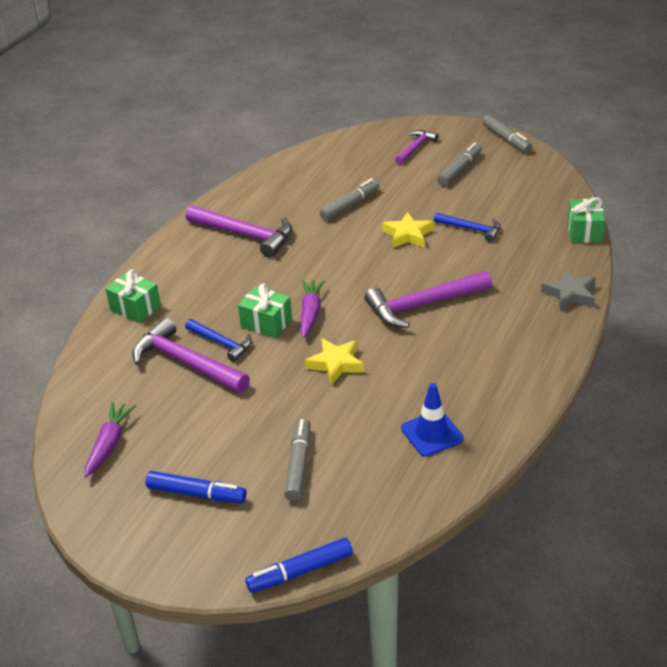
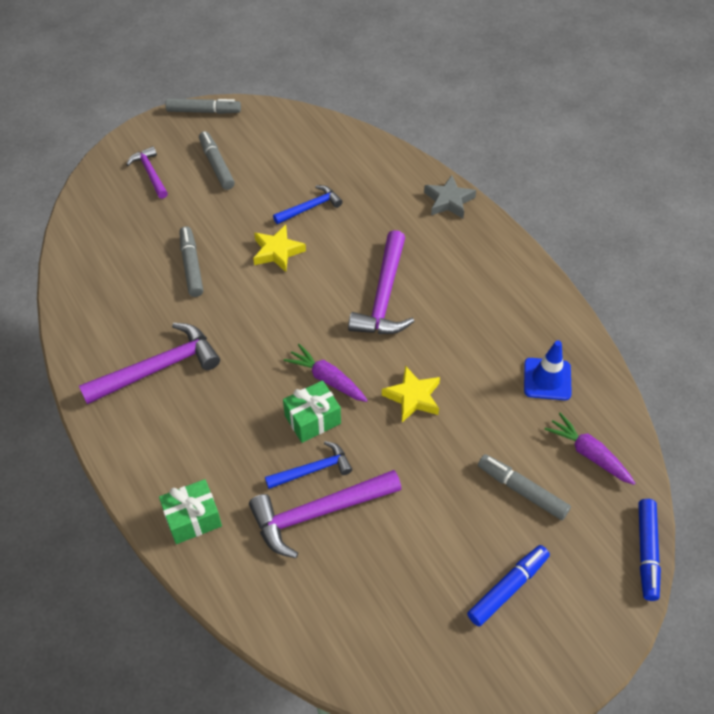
camera: 60 degrees left, 15 degrees up
purple carrot [85,402,136,477] -> purple carrot moved to [544,413,635,485]
green gift [567,197,605,243] -> none

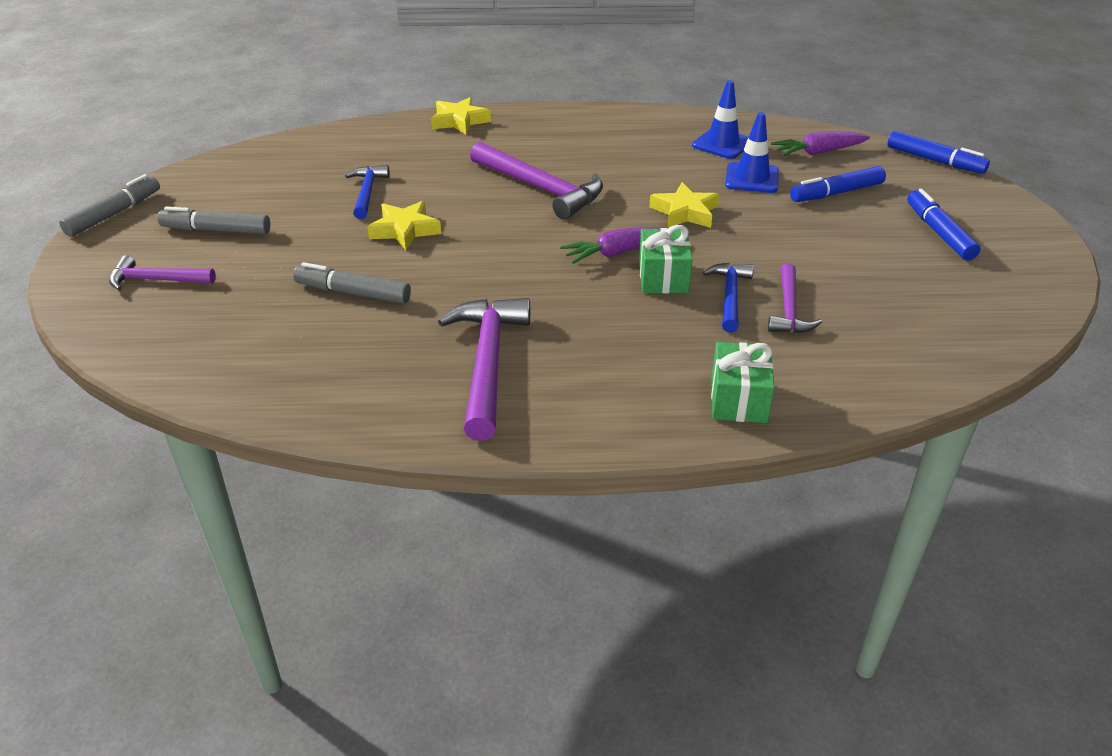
camera: 60 degrees left, 15 degrees down
purple hammer [249,470,402,558] -> purple hammer [768,263,822,333], size x0.58
grey star [424,175,476,218] -> yellow star [431,97,491,135]
grey marker [478,454,571,520] -> blue marker [790,166,886,202]
none -> blue traffic cone [725,112,779,193]

